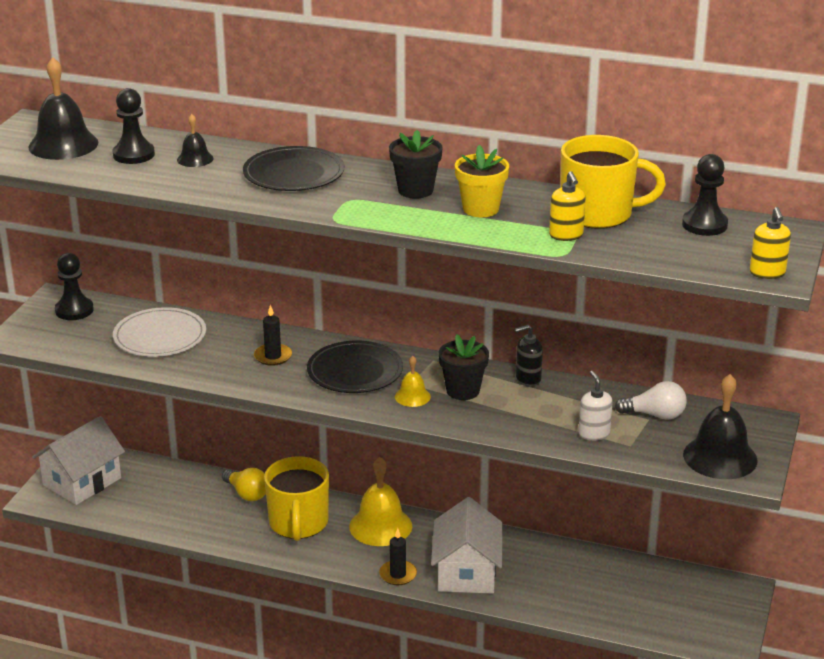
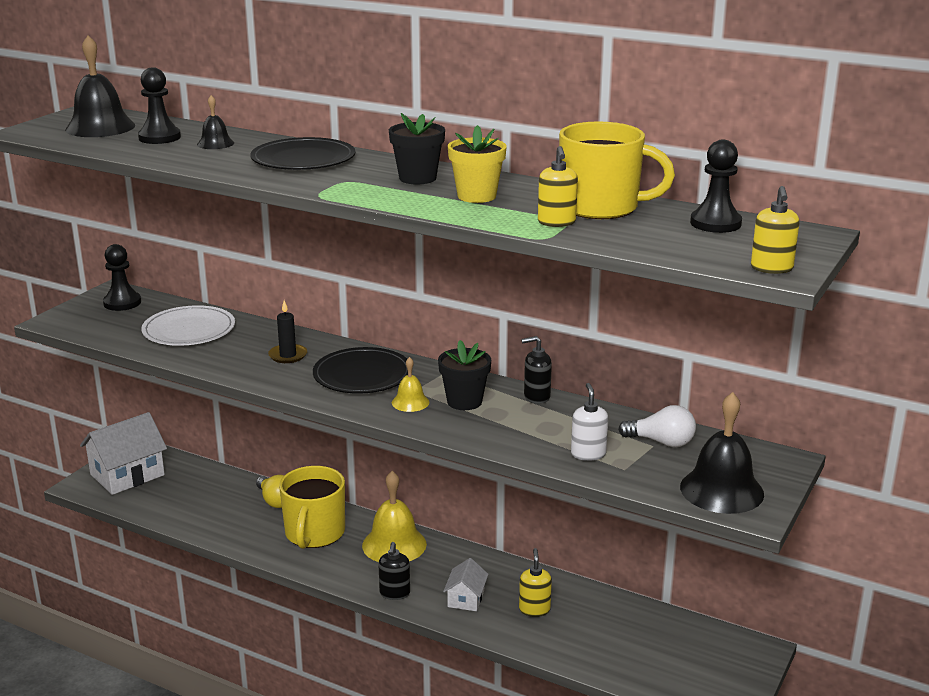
camera: 10 degrees right, 5 degrees down
black candle [379,528,417,585] -> black soap dispenser [378,542,410,600]
white house [431,497,503,594] -> white house [443,558,489,611], size x0.52
none -> yellow soap dispenser [519,548,552,617]

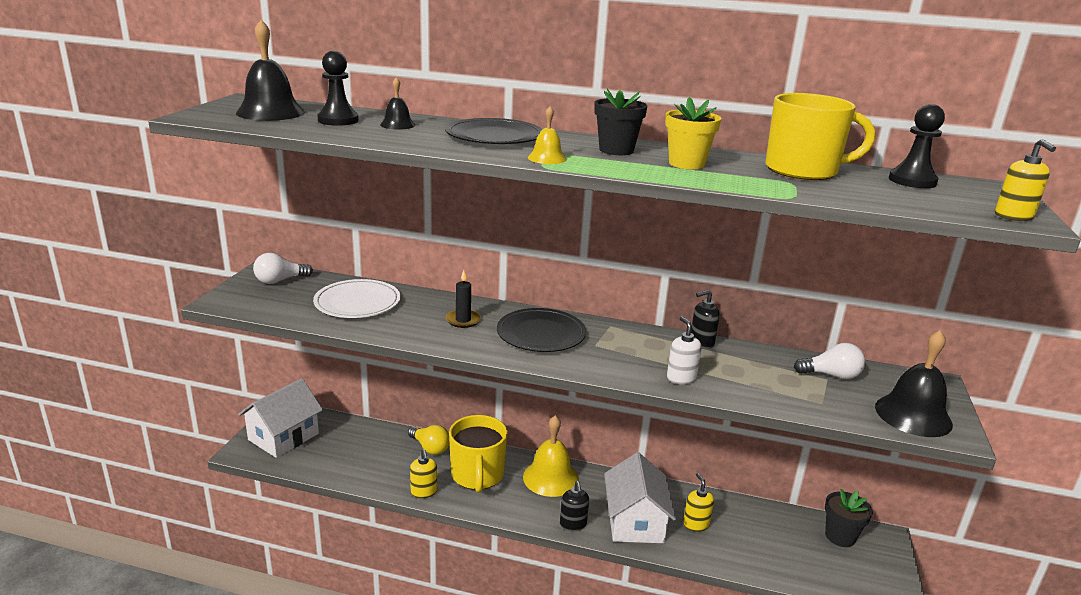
camera: 15 degrees left, 0 degrees up
black pawn [103,244,141,311] -> white light bulb [253,253,313,284]
yellow bell [392,357,429,412] -> yellow bell moved to [528,106,567,164]
black flower pot [438,340,491,410] -> black flower pot moved to [825,489,873,547]
white house [443,558,489,611] -> white house [604,452,676,543], size x1.93
yellow soap dispenser [538,146,578,227] -> yellow soap dispenser moved to [410,449,437,498]
white soap dispenser [571,383,608,461] -> white soap dispenser moved to [667,316,702,385]

